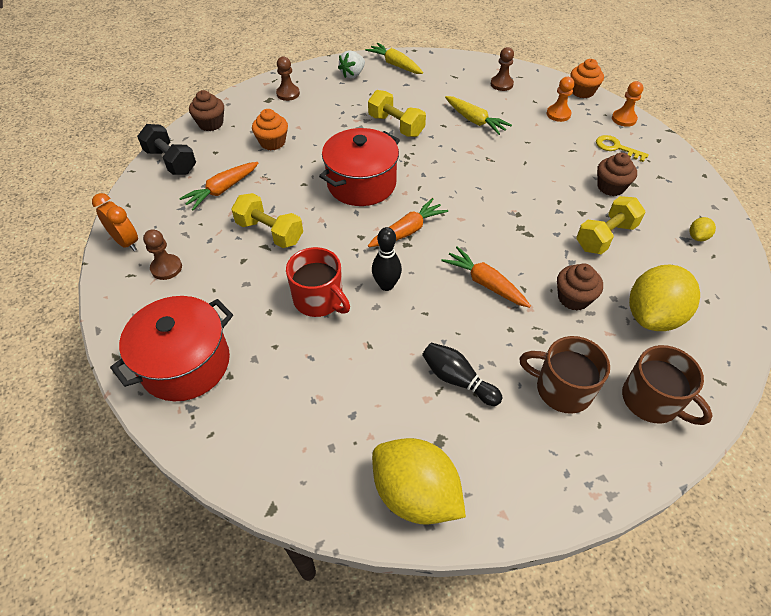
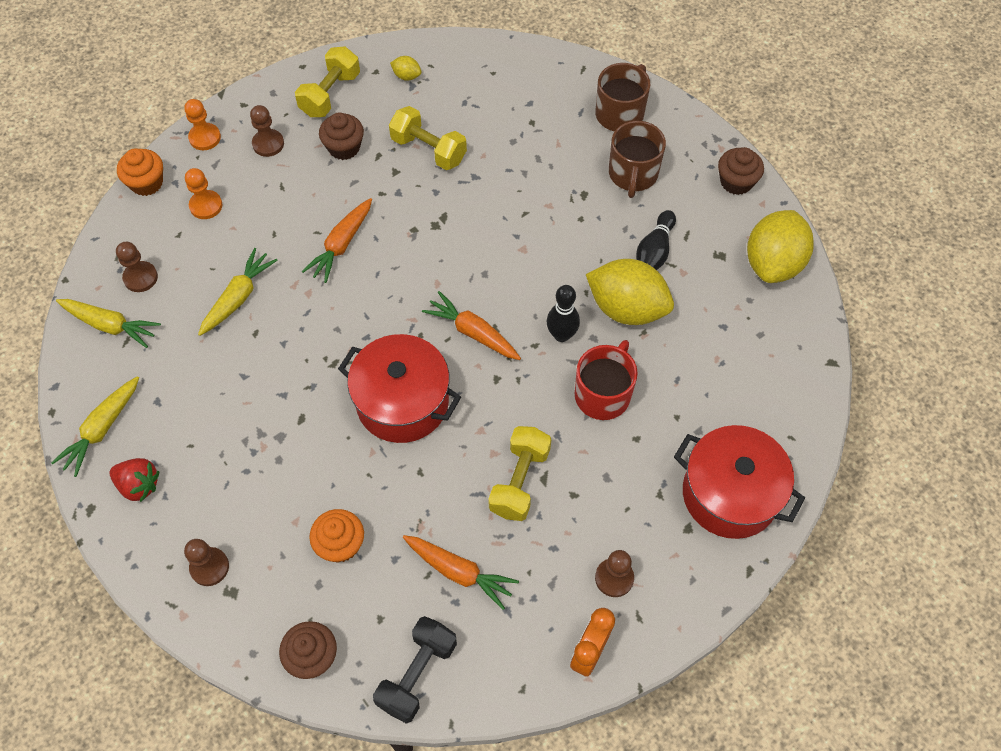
camera: 105 degrees left, 10 degrees up
white strawberry [338,50,365,78] -> red strawberry [110,458,160,502]
yellow dumbbell [368,90,426,137] -> yellow dumbbell moved to [295,47,360,117]
orange carrot [441,246,531,308] -> orange carrot moved to [302,198,372,283]
brown cupcake [557,264,603,311] -> brown cupcake moved to [718,147,764,195]
yellow key [596,135,649,162] -> brown pawn [250,105,284,157]
yellow lemon [629,265,700,331] -> yellow lemon moved to [586,259,674,325]
none -> yellow carrot [56,299,161,348]

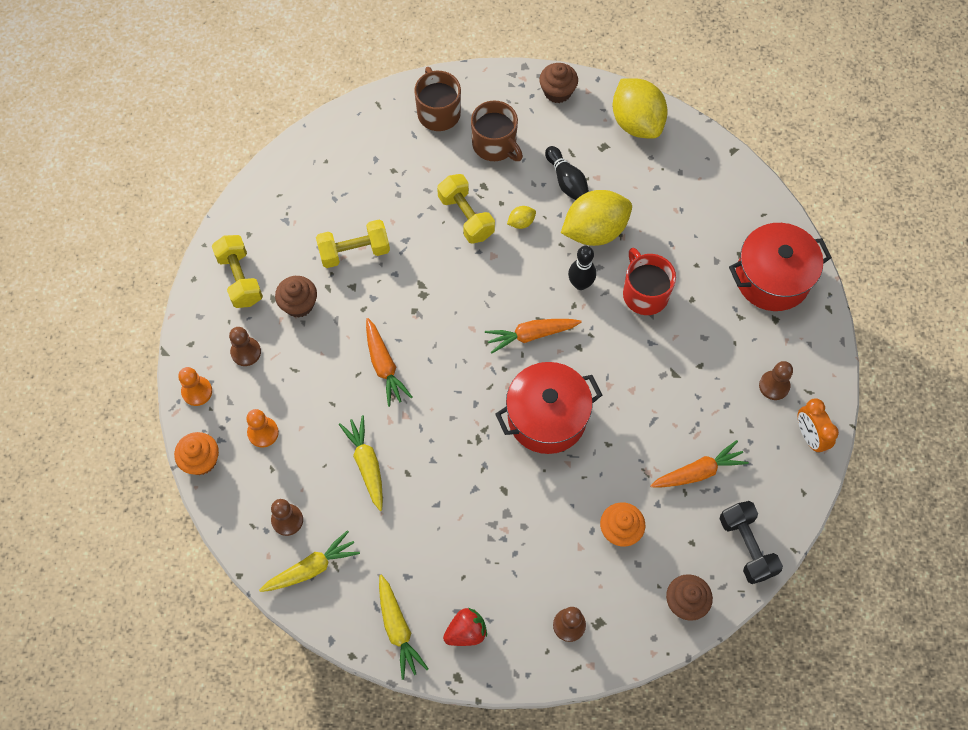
camera: 50 degrees left, 5 degrees up
yellow lemon [390,56,421,81] -> yellow lemon moved to [507,206,536,229]
yellow dumbbell [488,426,551,521] -> yellow dumbbell moved to [437,174,495,244]

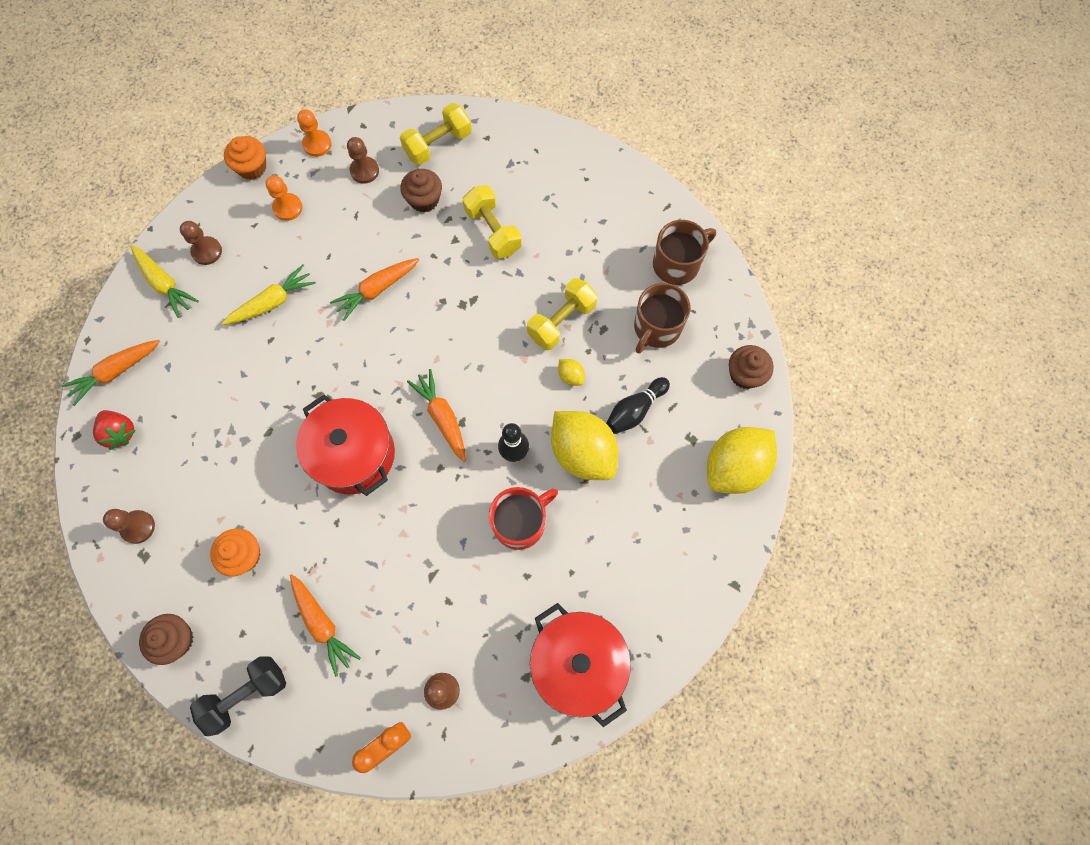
camera: 75 degrees right, 5 degrees up
yellow carrot [379,575,428,680] -> orange carrot [61,340,160,406]

